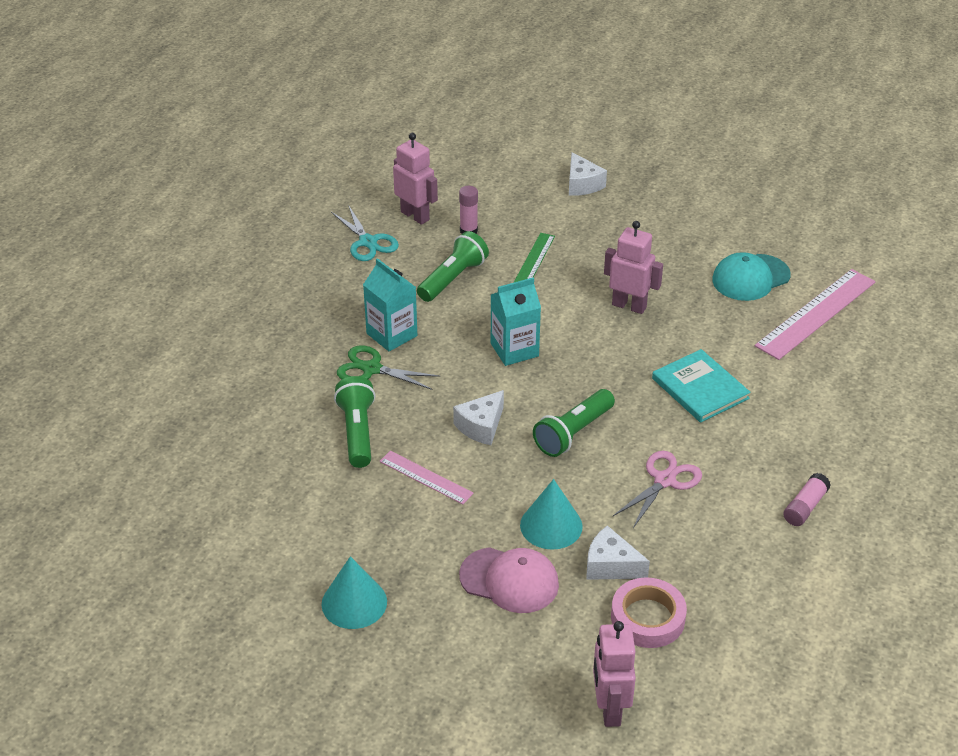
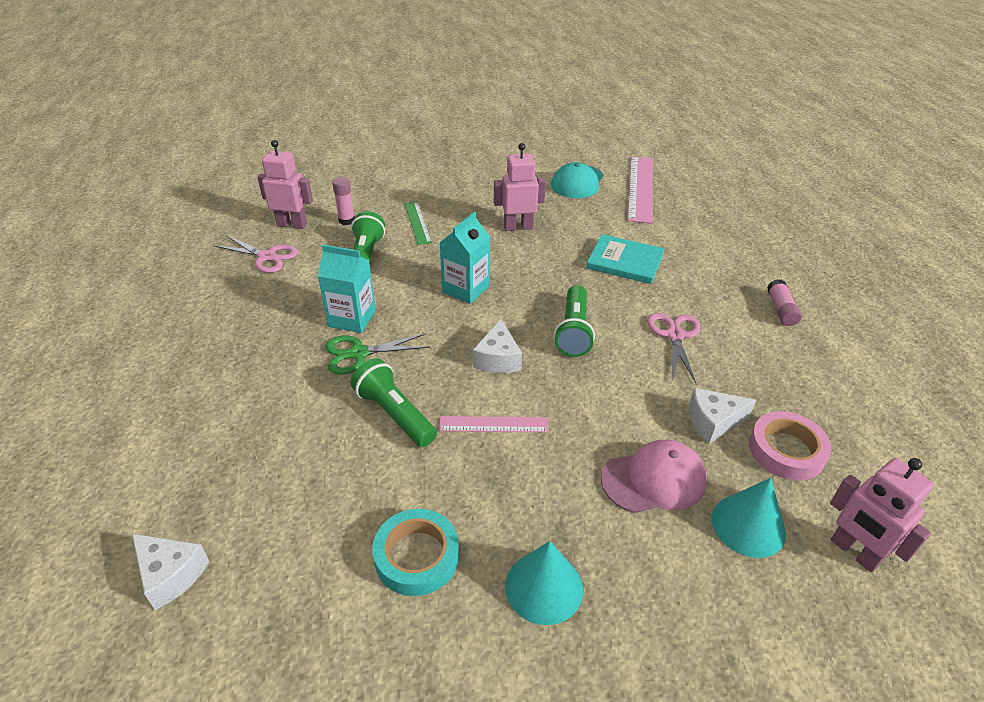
camera: 35 degrees left, 0 degrees up
turquoise scissors [331,205,399,261] -> pink scissors [213,235,298,273]
turquoise cone [520,479,583,550] -> turquoise cone moved to [712,478,786,558]
white cheese [569,152,607,196] -> white cheese moved to [132,534,210,610]
none -> turquoise tape [372,509,459,596]

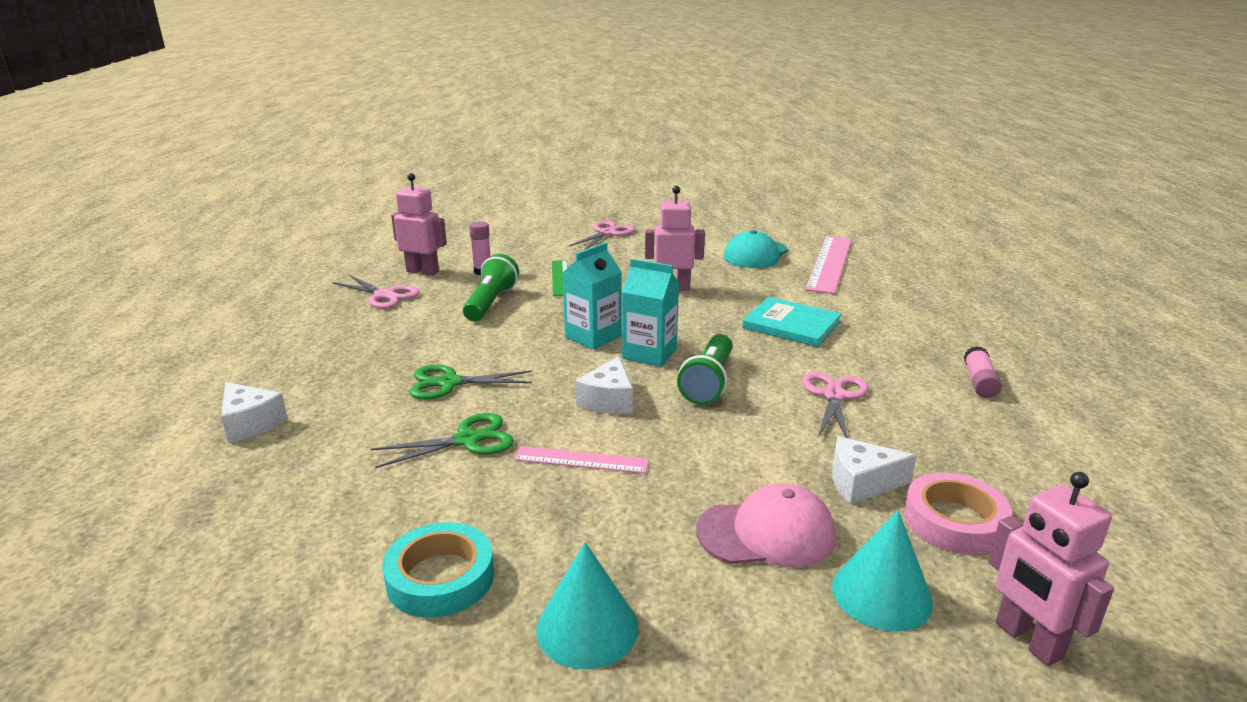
camera: 10 degrees right, 15 degrees down
white cheese [132,534,210,610] -> white cheese moved to [221,382,288,443]
turquoise carton [318,245,376,333] -> turquoise carton moved to [622,259,679,367]
green flashlight [351,358,437,447] -> green scissors [371,413,514,468]
none -> pink scissors [569,221,635,250]

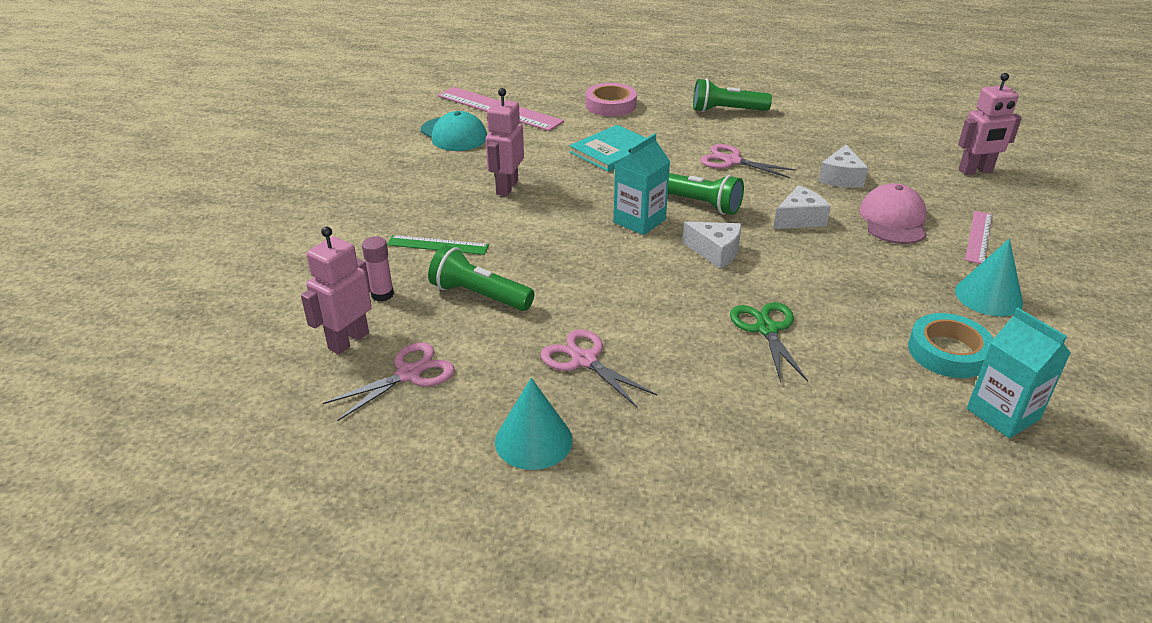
camera: 75 degrees left, 10 degrees up
white cheese [221,382,288,443] -> white cheese moved to [773,185,831,229]
green scissors [409,364,532,399] -> none
pink ruler [514,446,649,474] -> pink ruler moved to [965,211,992,264]
turquoise carton [563,242,622,350] -> turquoise carton moved to [967,308,1071,439]
pink scissors [569,221,635,250] -> pink scissors moved to [541,329,657,408]
turquoise cone [832,510,933,632] -> turquoise cone moved to [495,378,573,470]
pink tape [904,472,1012,554] -> pink tape moved to [585,83,637,117]
pink glue stick [964,346,1002,398] -> green flashlight [693,78,772,112]

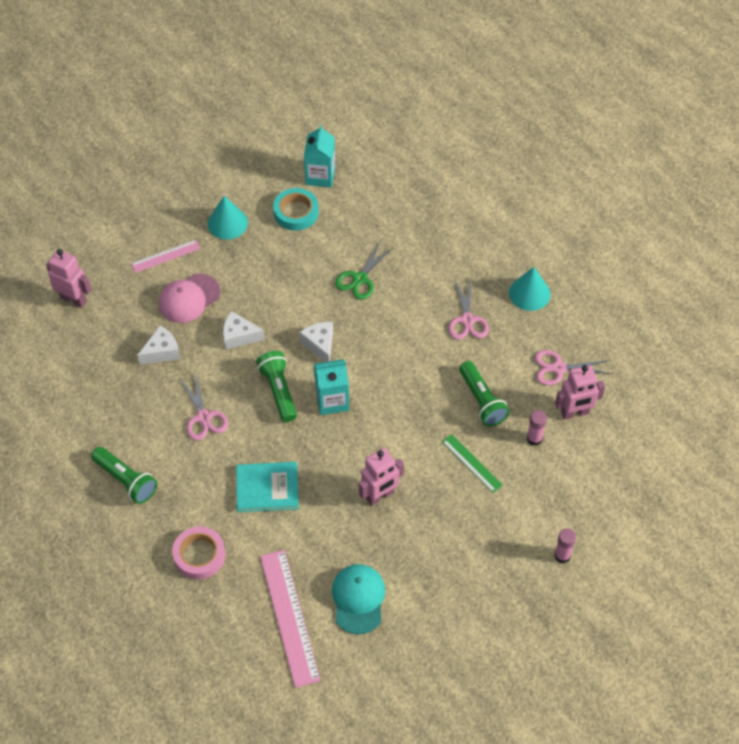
camera: 140 degrees left, 20 degrees up
none -> pink glue stick [554,528,576,563]

